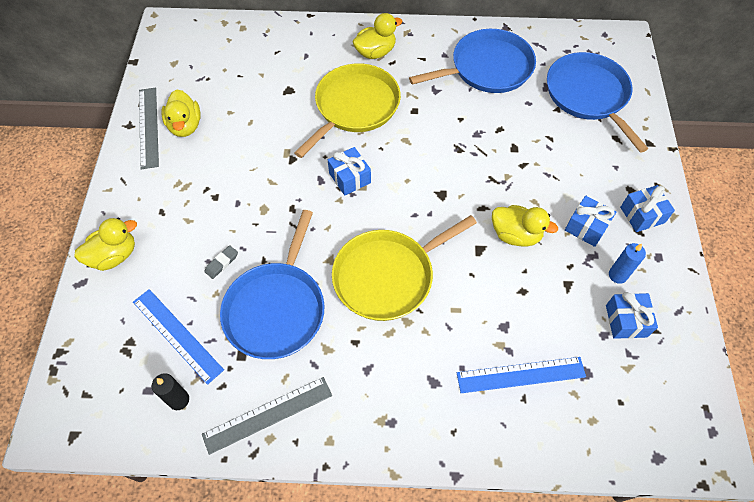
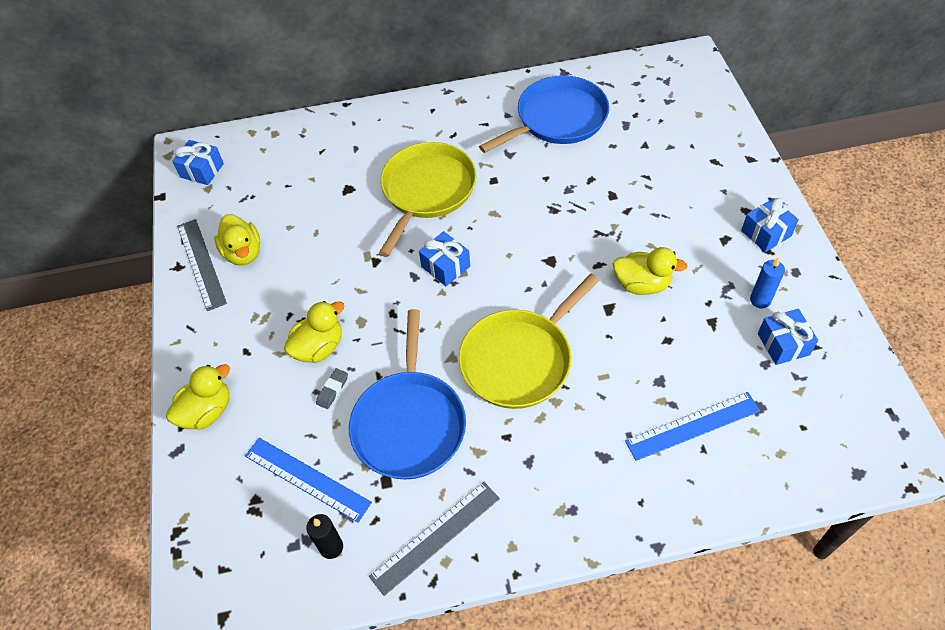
camera: 10 degrees left, 5 degrees down
yellow duck [353,13,403,59] -> yellow duck moved to [284,301,344,363]
blue pan [547,52,648,153] -> none
blue gift [565,196,616,247] -> blue gift moved to [172,140,224,185]

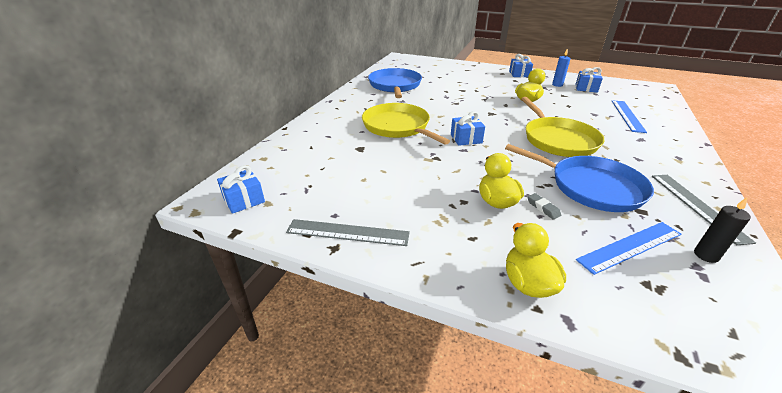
camera: 60 degrees left, 20 degrees down
yellow duck [214,214,260,266] -> none

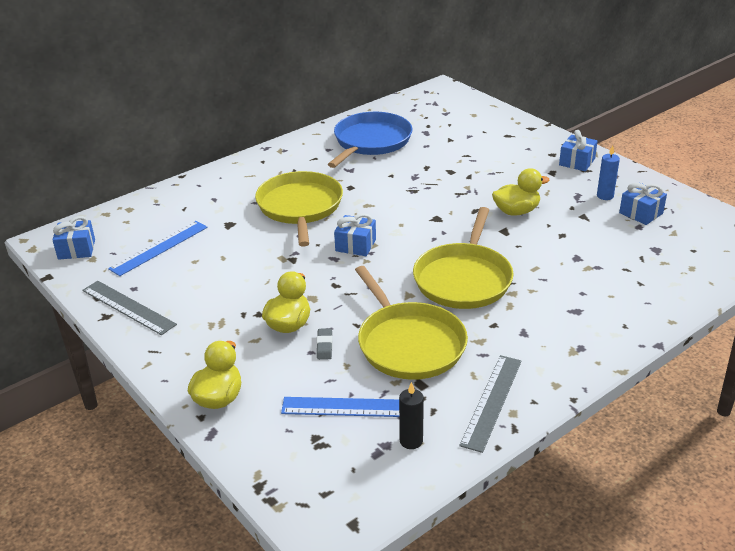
camera: 30 degrees right, 0 degrees up
blue pan [505,144,654,212] -> yellow pan [355,266,468,380]
blue ruler [612,100,647,133] -> blue ruler moved to [108,221,207,276]

